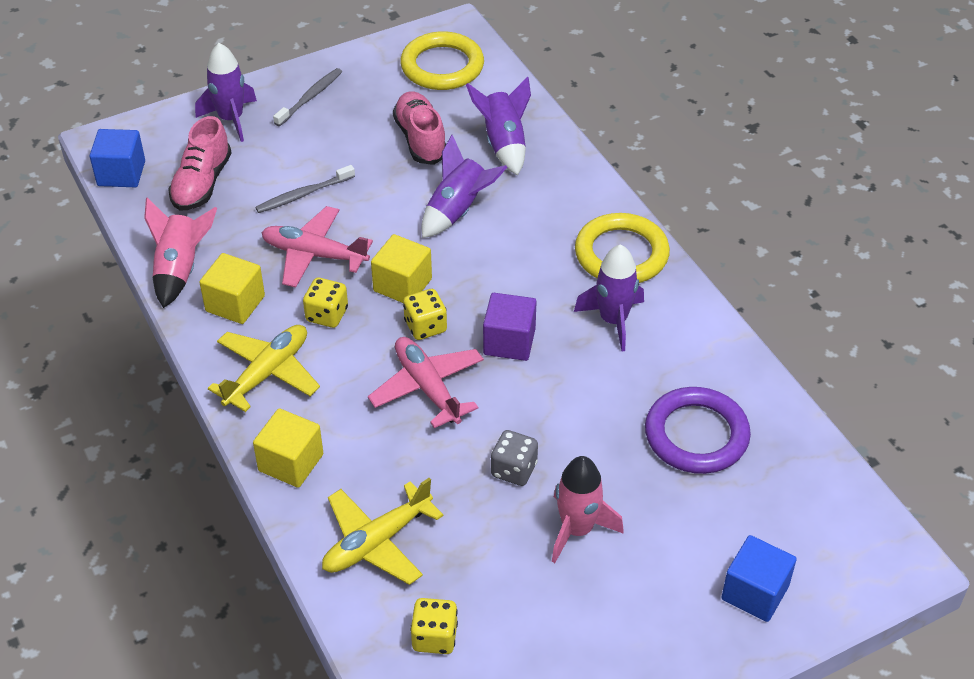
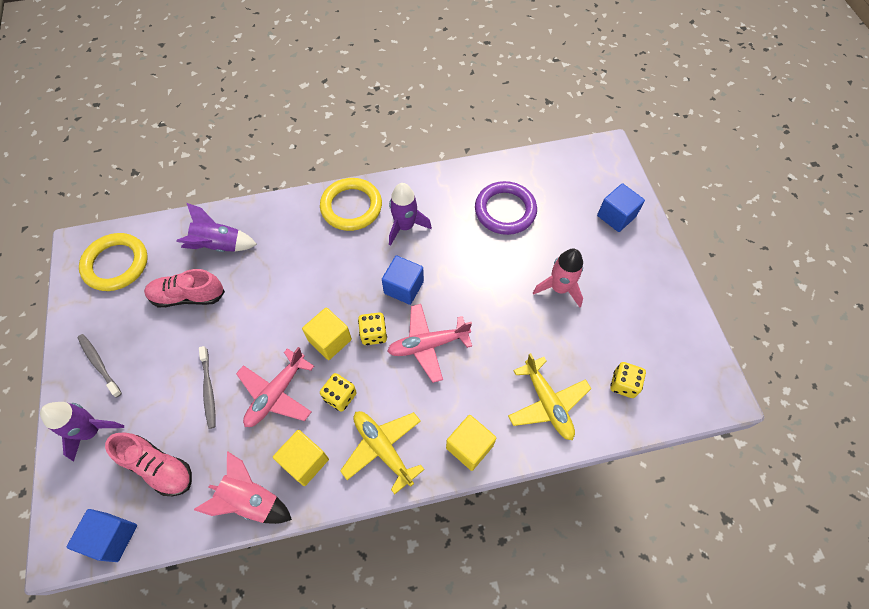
camera: 75 degrees left, 15 degrees up
purple rocket [422,135,507,238] -> none
purple cube [483,293,537,361] -> blue cube [382,256,424,305]
grey dice [491,430,538,486] -> none

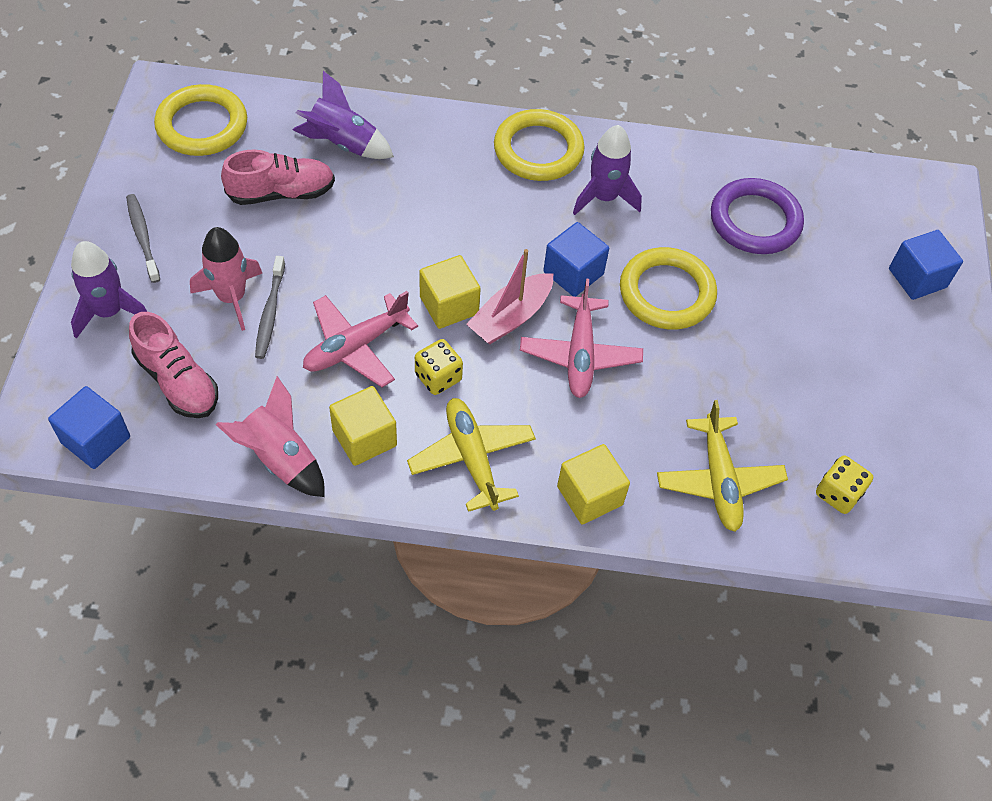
camera: 15 degrees right, 5 degrees down
pink shoe [144,269,225,308] -> pink shoe turned 150 degrees clockwise [221,149,335,205]
yellow dice [358,312,387,345] -> pink boat [466,249,553,344]
pink plane [387,304,472,383] -> pink plane turned 90 degrees counterclockwise [520,279,643,398]
pink rocket [533,249,583,307] -> pink rocket moved to [190,227,262,331]
none -> yellow ring [620,247,717,330]

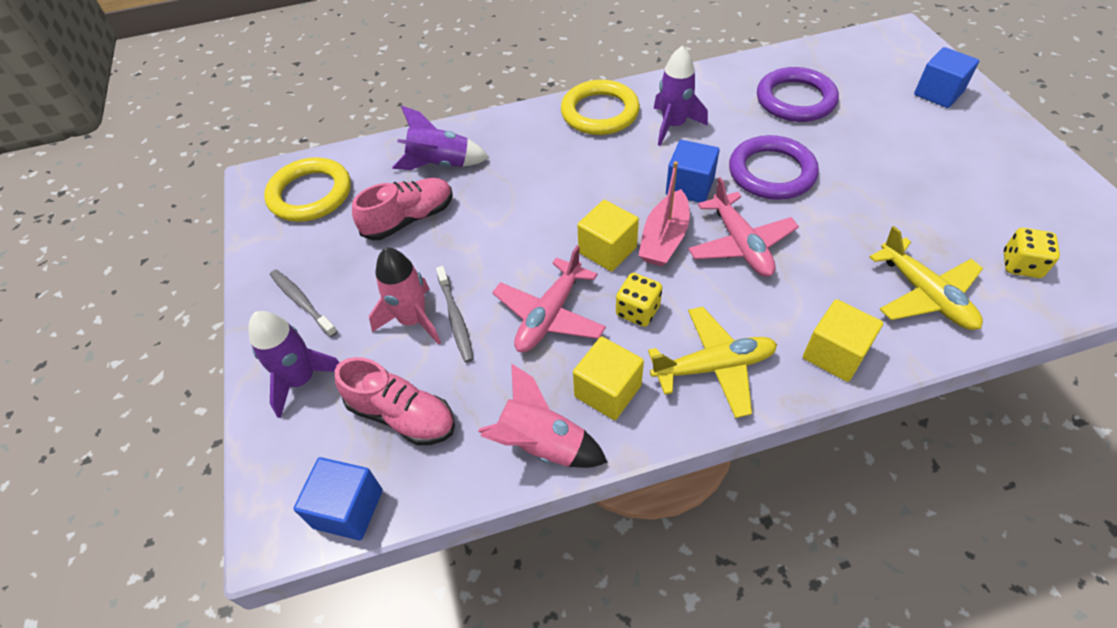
camera: 15 degrees left, 5 degrees down
yellow plane [407,398,536,512] -> yellow plane turned 120 degrees clockwise [648,307,777,418]
yellow ring [620,247,717,330] -> purple ring [729,135,819,200]

